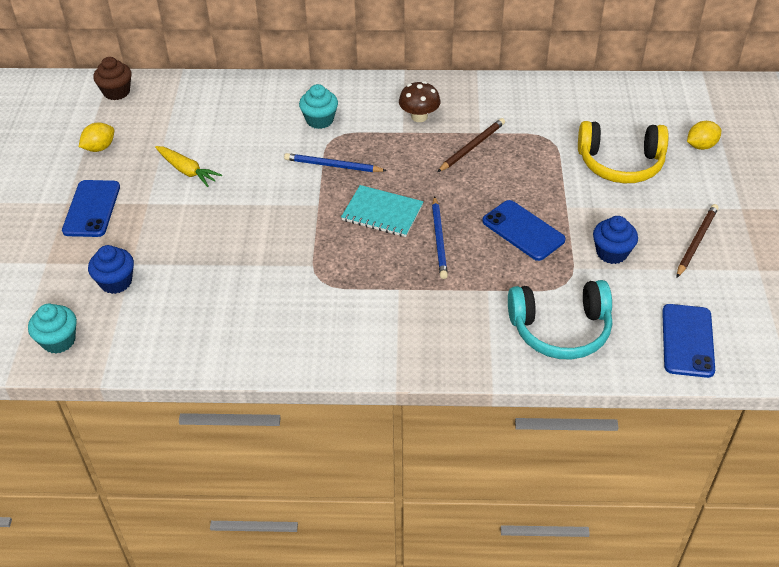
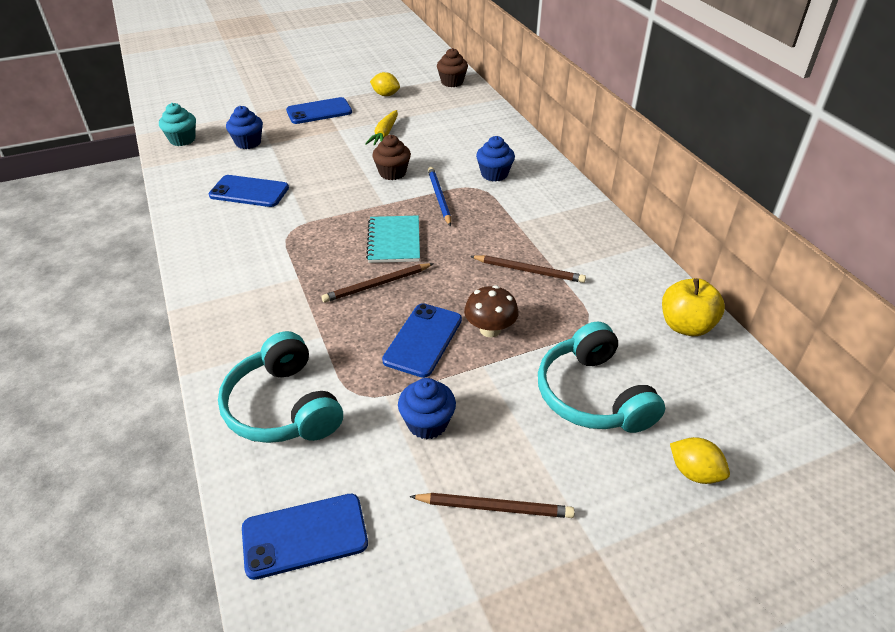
camera: 65 degrees right, 5 degrees down
turquoise cupcake [299,84,338,129] -> blue cupcake [476,136,515,182]
brown mushroom [399,81,440,122] -> brown mushroom moved to [464,285,518,337]
blue pencil [432,196,448,279] -> brown pencil [321,263,434,303]
yellow headphones [578,121,669,183] -> turquoise headphones [538,321,665,433]
none -> blue phone [209,175,289,207]
none -> brown cupcake [372,135,411,180]
none -> yellow apple [662,278,725,336]

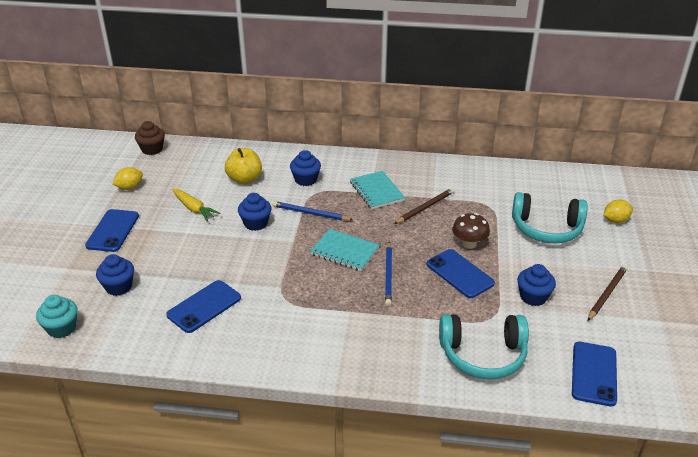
camera: 60 degrees left, 5 degrees down
brown pencil [321,263,434,303] -> blue pencil [385,242,392,306]
brown cupcake [372,135,411,180] -> blue cupcake [238,193,271,231]
yellow apple [662,278,725,336] -> yellow apple moved to [225,148,262,184]
none -> turquoise notebook [350,171,405,209]

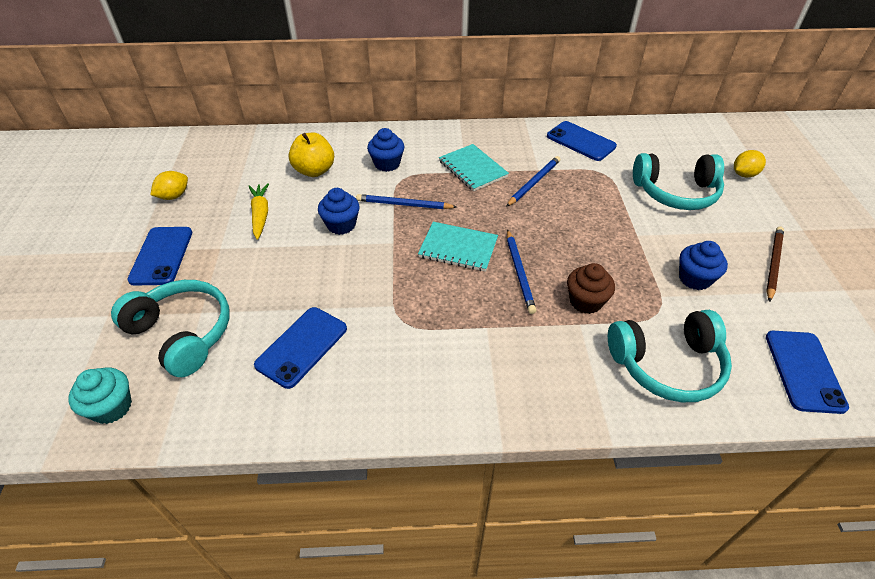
camera: 10 degrees left, 10 degrees up
blue cupcake [96,254,134,296] -> turquoise headphones [111,280,229,377]
brown cupcake [135,121,165,155] -> brown cupcake moved to [567,263,615,314]
yellow carrot [172,189,220,221] -> yellow carrot turned 135 degrees counterclockwise [248,183,269,240]
brown pencil [394,188,454,224] -> blue pencil [506,156,561,207]
blue phone [427,249,495,298] -> blue phone moved to [547,121,617,161]
brown mushroom [452,213,490,249] -> none

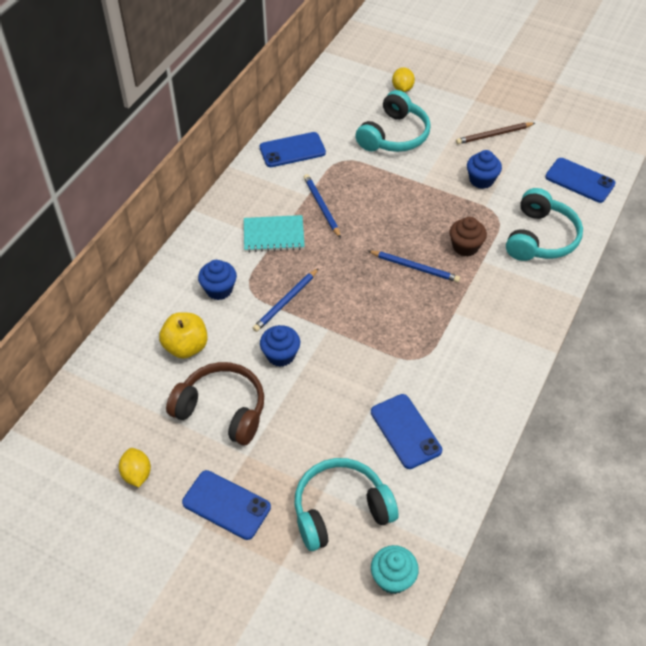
camera: 60 degrees left, 5 degrees up
yellow carrot [248,183,269,240] -> brown headphones [166,362,264,445]
turquoise notebook [418,222,498,272] -> none
brown pencil [766,226,784,302] -> brown pencil turned 75 degrees counterclockwise [456,123,535,144]

